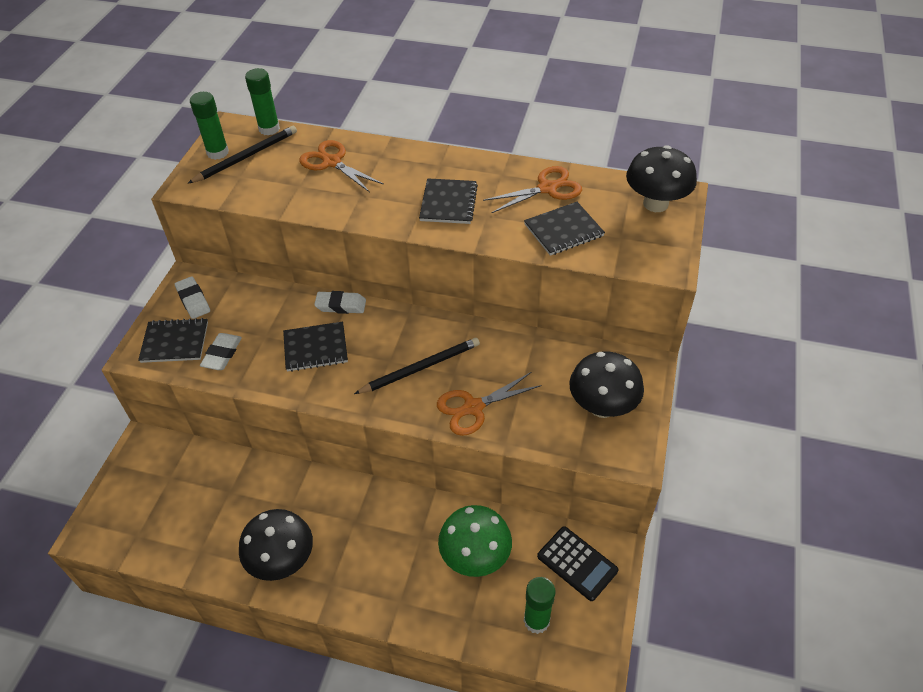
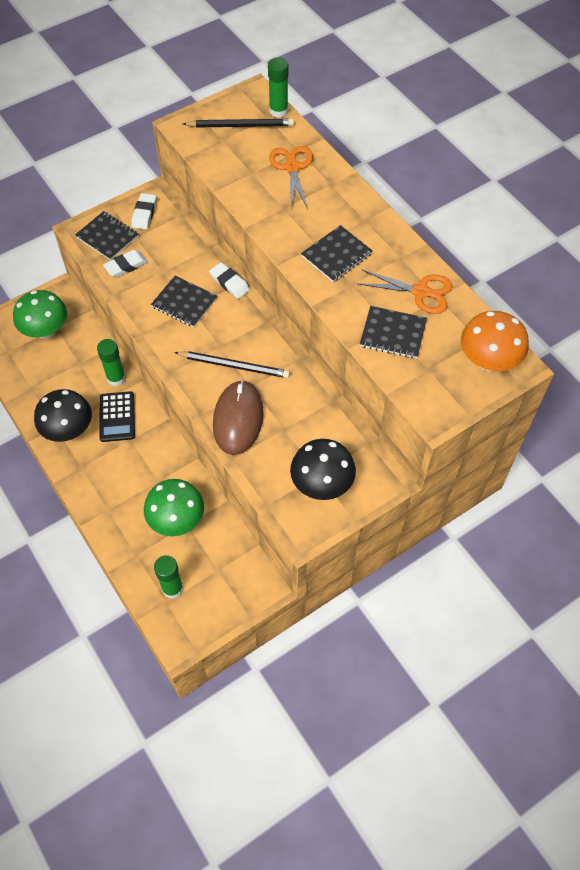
camera: 40 degrees right, 10 degrees up
green glue stick [190,92,229,160] -> green glue stick moved to [97,339,126,386]
orange scissors [437,372,542,436] -> brown mouse [213,380,264,455]
black calculator [537,526,618,601] -> black calculator moved to [99,391,135,442]
black mushroom [626,145,697,212] -> orange mushroom [461,311,529,372]
none -> green mushroom [13,290,67,339]

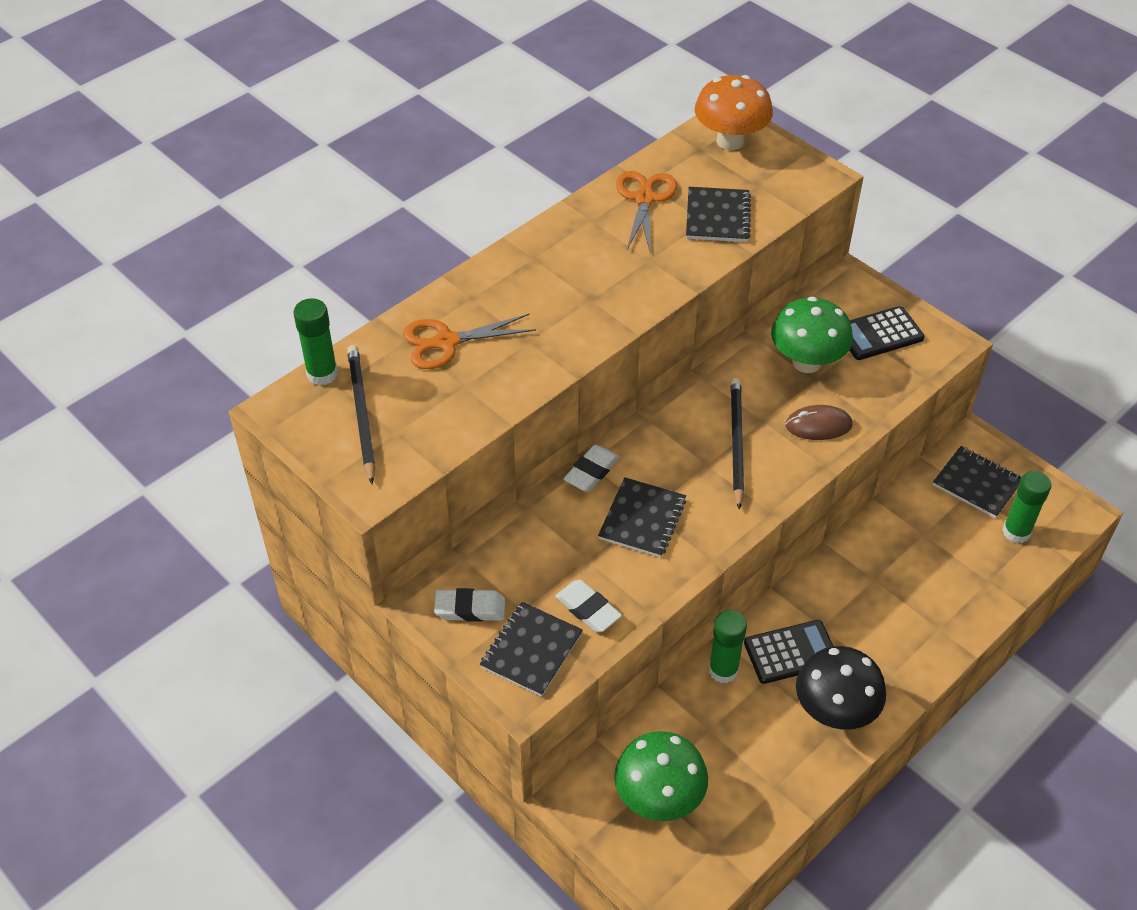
camera: 100 degrees left, 10 degrees down
green mushroom [144,479,204,536] -> green mushroom moved to [771,297,853,373]
brown mouse [213,380,264,455] -> brown mouse [785,405,852,440], size x0.59
black mushroom [290,439,356,500] -> black calculator [849,306,925,360]
black notebook [301,225,373,282] -> black notebook moved to [933,446,1022,518]

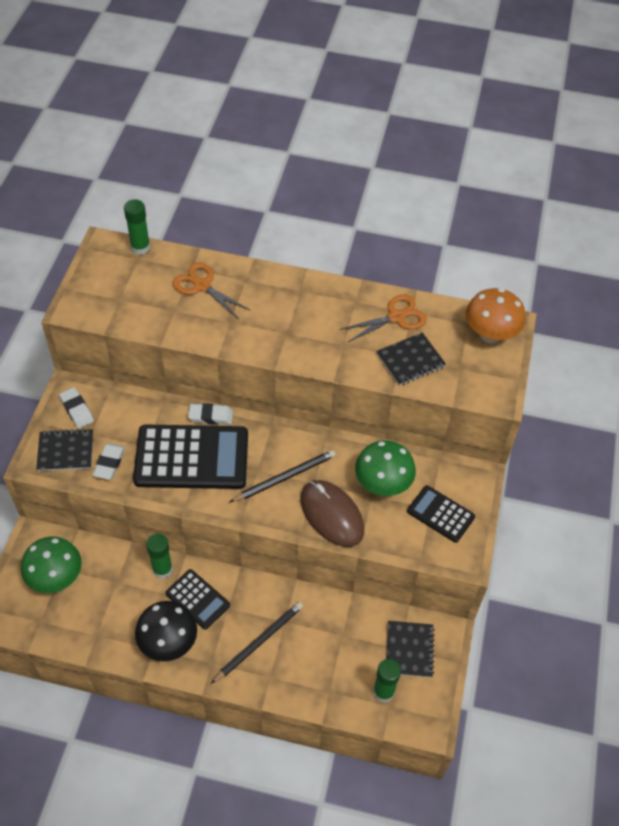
camera: 55 degrees right, 5 degrees up
black pencil [347,345,376,484] -> black pencil moved to [211,602,303,684]
black notebook [598,477,686,558] -> black calculator [133,424,248,489]
brown mouse [785,405,852,440] -> brown mouse [300,480,364,547], size x1.68

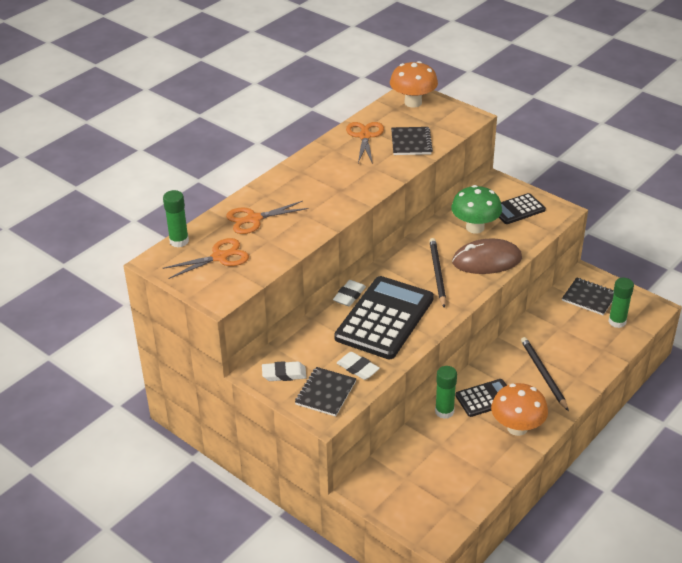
camera: 60 degrees left, 15 degrees down
green mushroom [21,537,82,593] -> none
black mushroom [135,601,197,661] -> orange mushroom [491,383,548,436]
none -> orange scissors [163,238,249,279]

